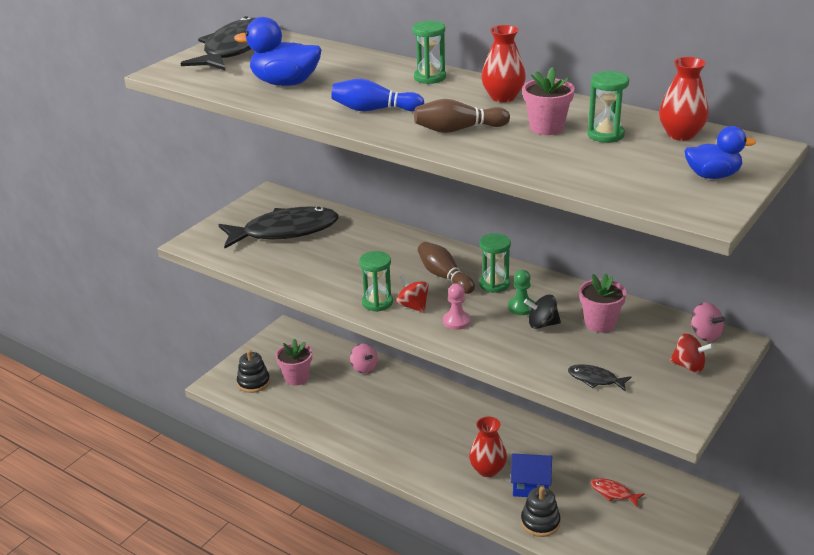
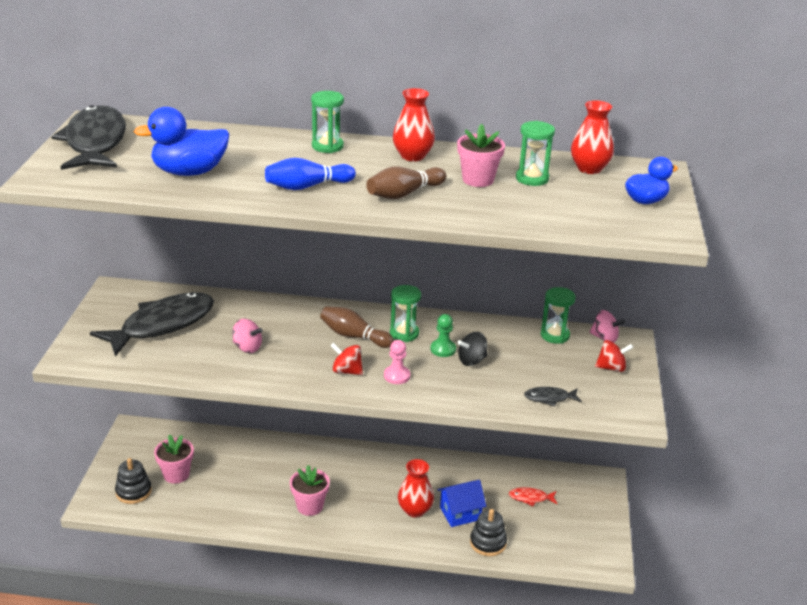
camera: 30 degrees left, 0 degrees up
pink spinning top [350,344,378,374] -> pink spinning top moved to [232,319,262,353]
green hourglass [359,251,393,312] -> green hourglass moved to [541,287,576,344]
pink flower pot [579,274,626,332] -> pink flower pot moved to [290,465,330,516]

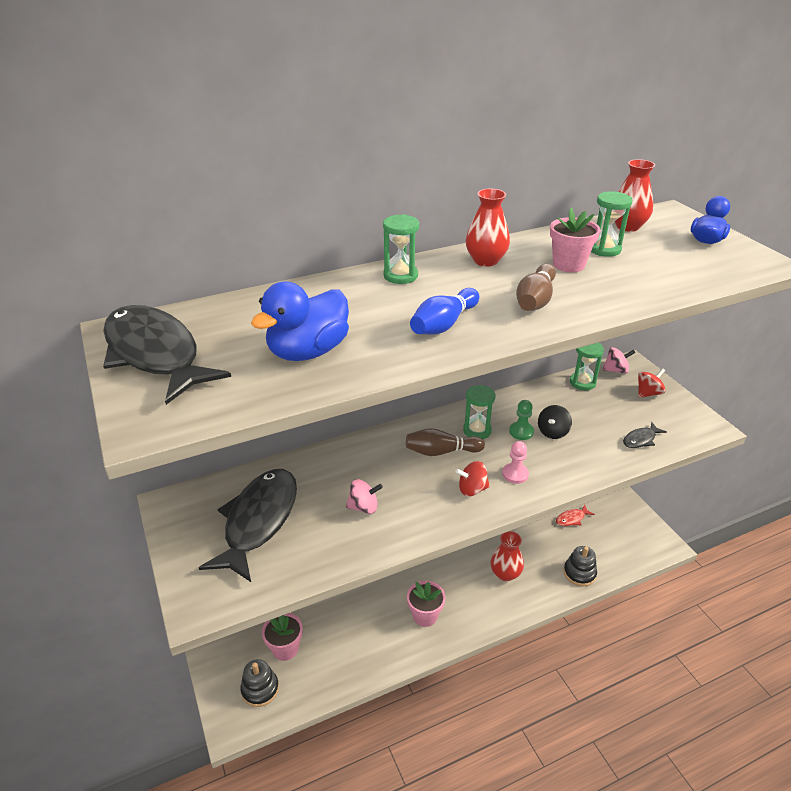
camera: 30 degrees left, 5 degrees up
blue house [438,480,487,527] -> none

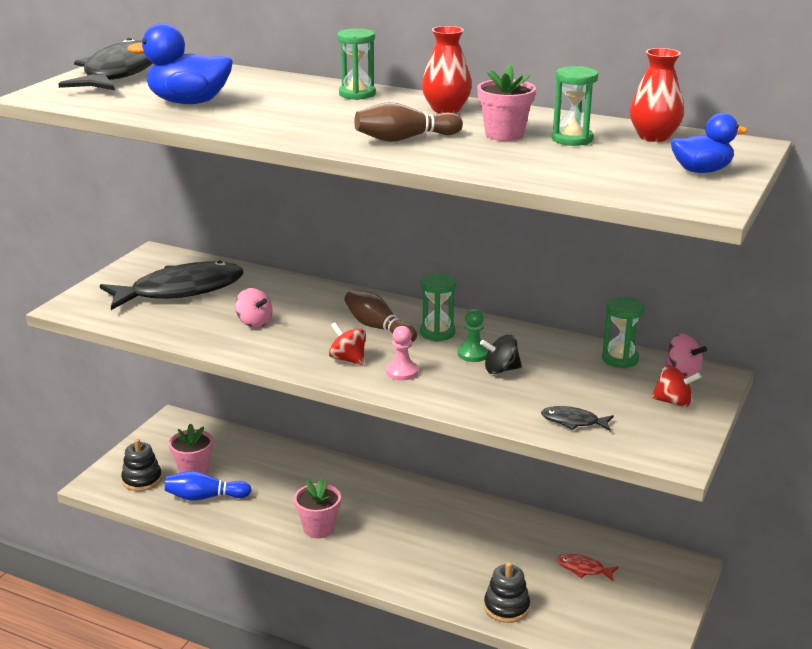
camera: 50 degrees right, 10 degrees down
blue bowling pin [410,288,479,335] -> blue bowling pin moved to [165,471,252,501]
red vase [491,531,524,581] -> none

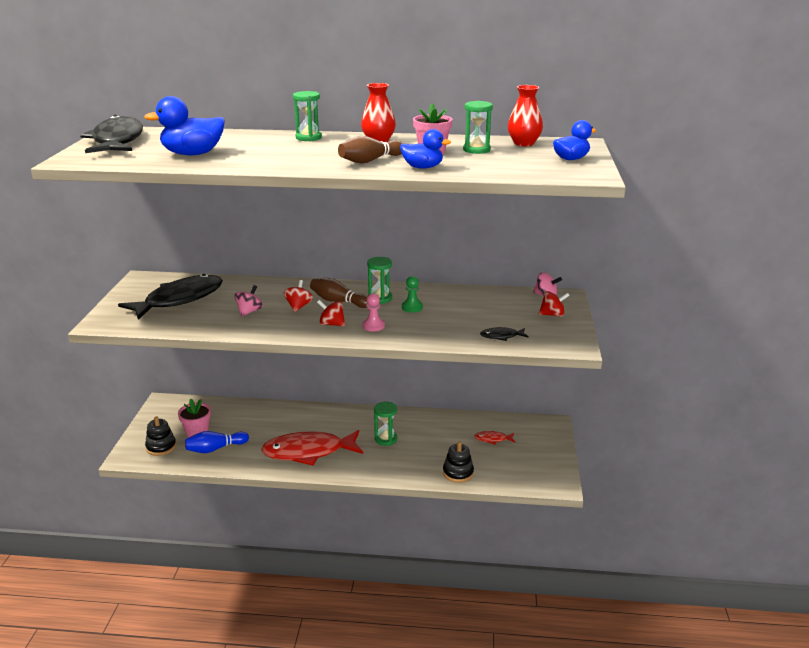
camera: 20 degrees left, 0 degrees up
pink spinning top [235,288,273,328] -> pink spinning top turned 90 degrees counterclockwise [235,285,263,317]
pink flower pot [294,478,341,538] -> red fish [261,430,363,466]
black spinning top [480,335,522,374] -> none
green hourglass [602,297,645,369] -> green hourglass moved to [374,402,397,446]
none -> red spinning top [283,280,313,312]
none -> blue duck [400,129,451,169]

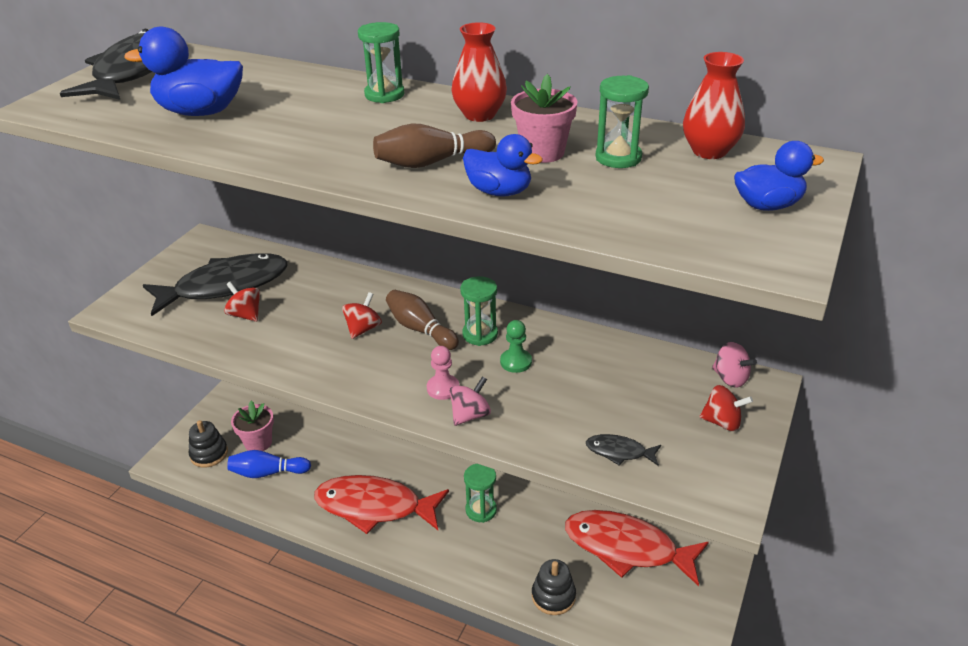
camera: 20 degrees right, 10 degrees up
pink spinning top [235,285,263,317] -> pink spinning top moved to [450,376,491,426]
red spinning top [317,300,345,326] -> red spinning top moved to [224,282,260,322]
red fish [474,431,515,445] -> red fish [565,510,709,586], size x2.41

